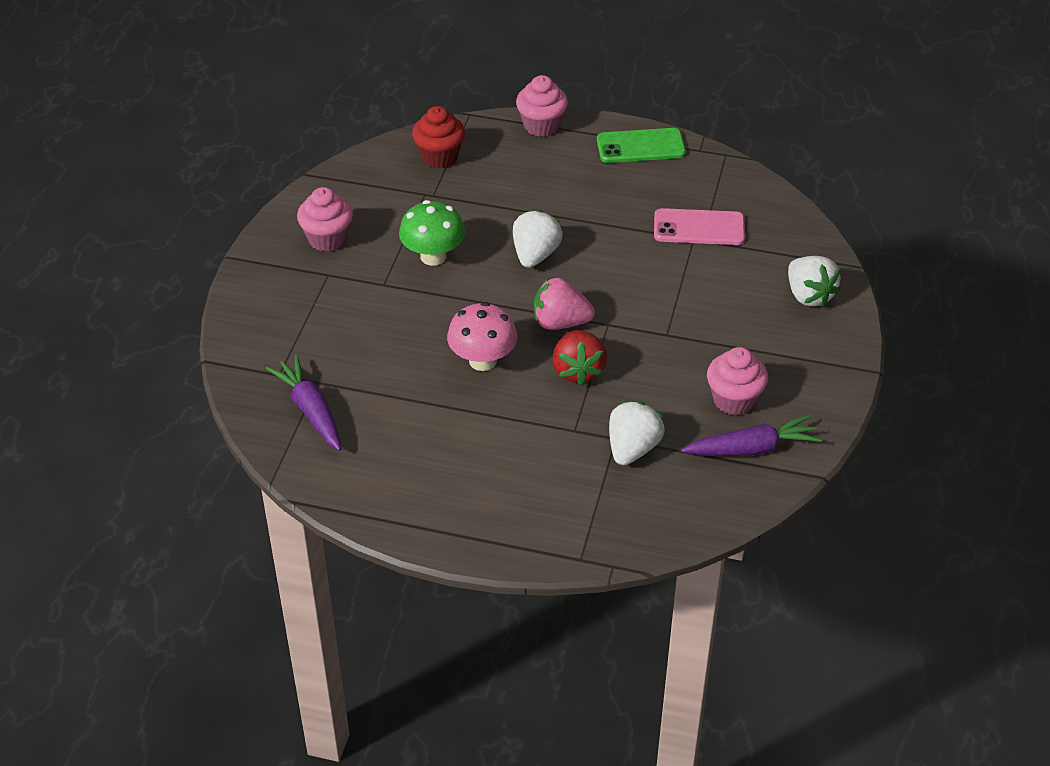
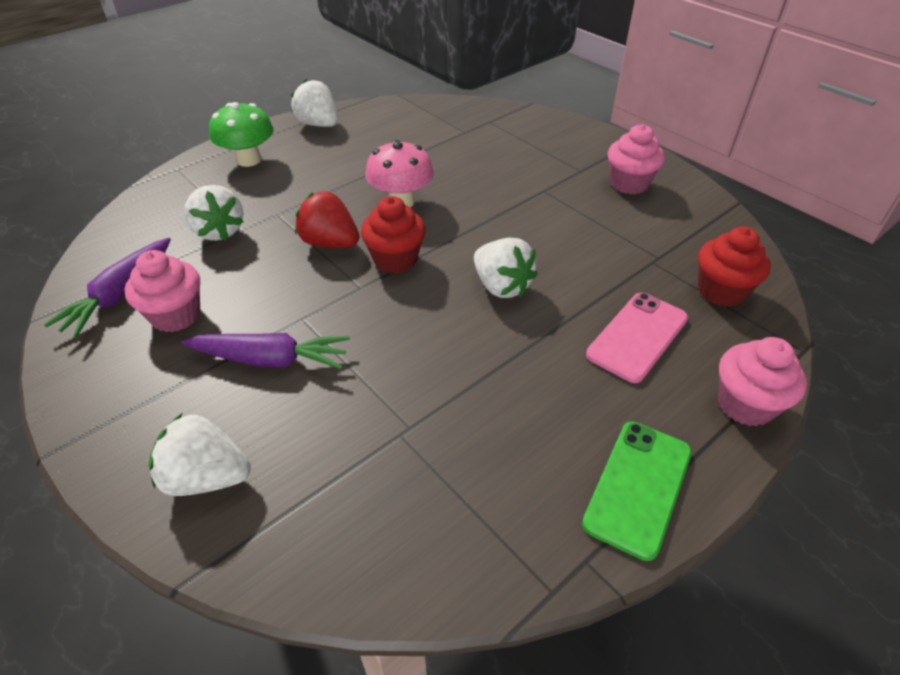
camera: 125 degrees right, 0 degrees up
purple carrot [266,355,341,451] -> purple carrot moved to [181,333,350,369]
green mushroom [399,200,465,266] -> green mushroom moved to [209,102,274,167]
pink strawberry [534,278,595,330] -> red cupcake [361,196,426,273]
pink phone [654,208,745,245] -> pink phone moved to [586,293,688,383]
none -> white strawberry [291,79,338,127]

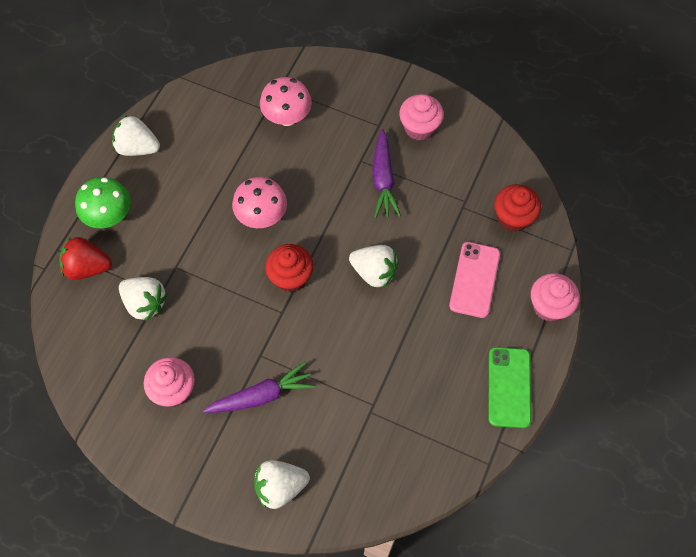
camera: 25 degrees left, 20 degrees up
purple carrot [44,238,171,337] -> purple carrot moved to [372,129,401,218]
red strawberry [295,191,359,248] -> red strawberry moved to [59,237,112,280]
none -> pink mushroom [260,77,312,126]

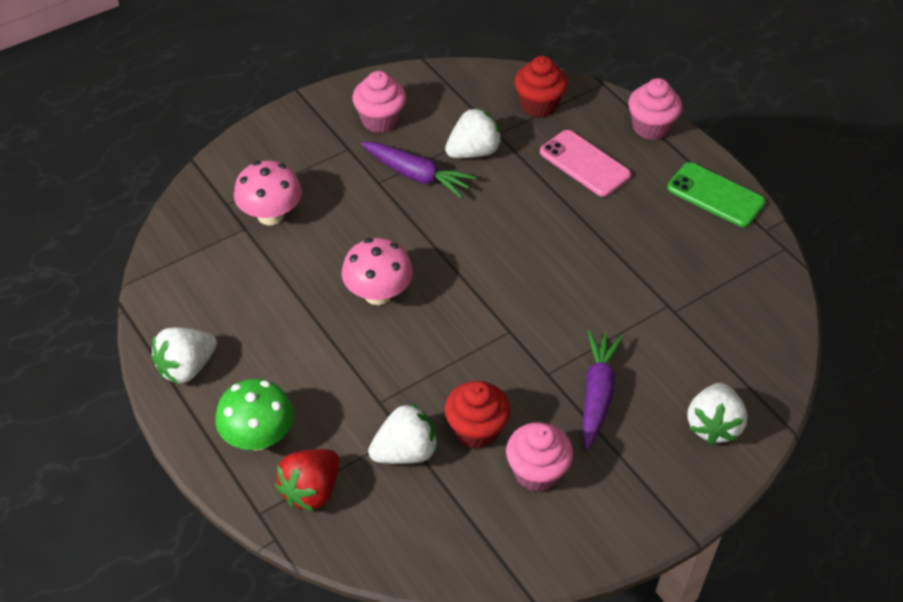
camera: 60 degrees left, 15 degrees down
red cupcake [265,244,313,292] -> red cupcake moved to [445,381,510,449]
white strawberry [349,245,399,288] -> white strawberry moved to [445,107,502,158]

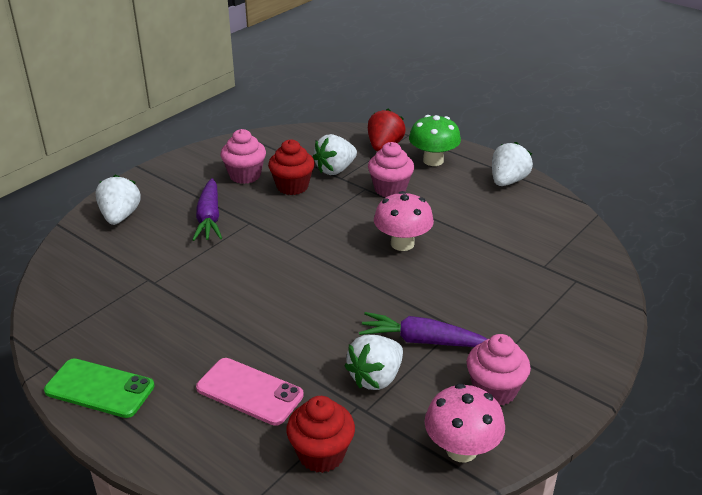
camera: 165 degrees right, 15 degrees down
pink mushroom [234,160,302,225] -> pink mushroom moved to [424,384,505,462]
pink cupcake [628,78,682,140] -> pink cupcake moved to [368,142,414,197]

